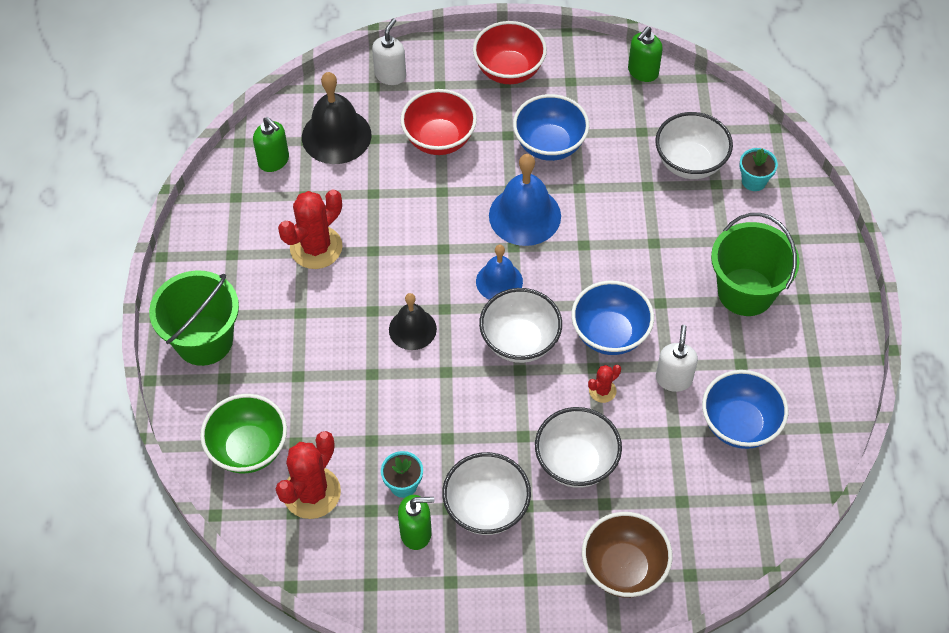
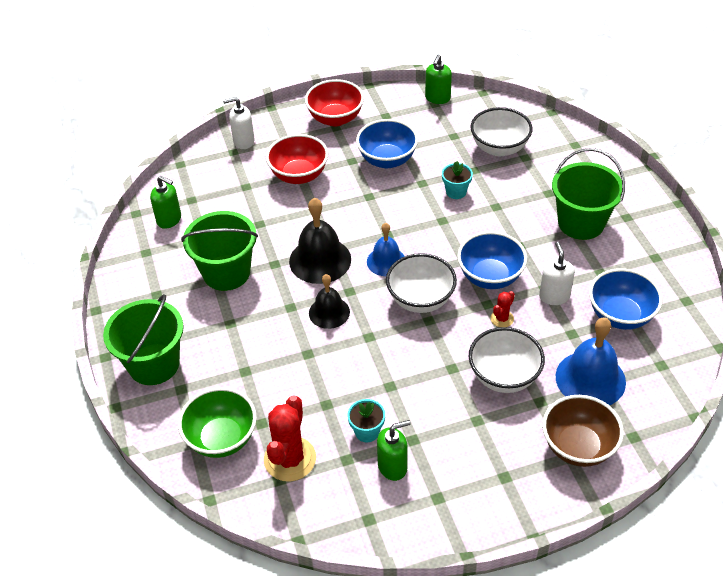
camera: 15 degrees left, 10 degrees down
red cactus [278,189,343,269] -> green bucket [181,211,258,291]
black bell [302,72,371,164] -> black bell moved to [289,197,351,284]
white soap dispenser [372,18,406,85] -> white soap dispenser turned 105 degrees counterclockwise [223,97,255,149]
white bowl [442,452,531,535] -> none
blue bell [489,154,561,246] -> blue bell moved to [556,317,626,405]
turquoise flower pot [740,148,778,191] -> turquoise flower pot moved to [442,161,473,199]

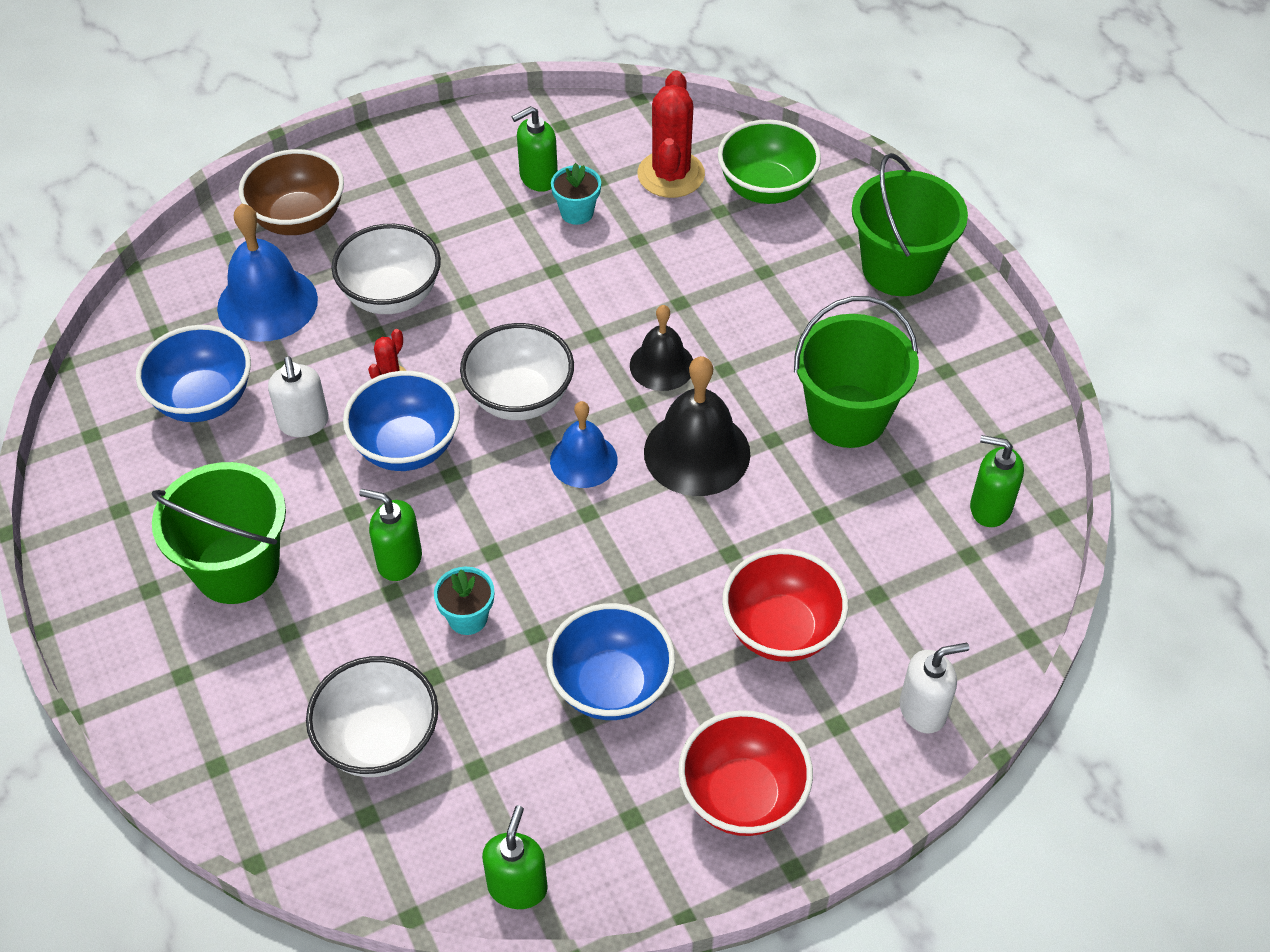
camera: 170 degrees right, 5 degrees up
none -> green soap dispenser [359,489,422,581]

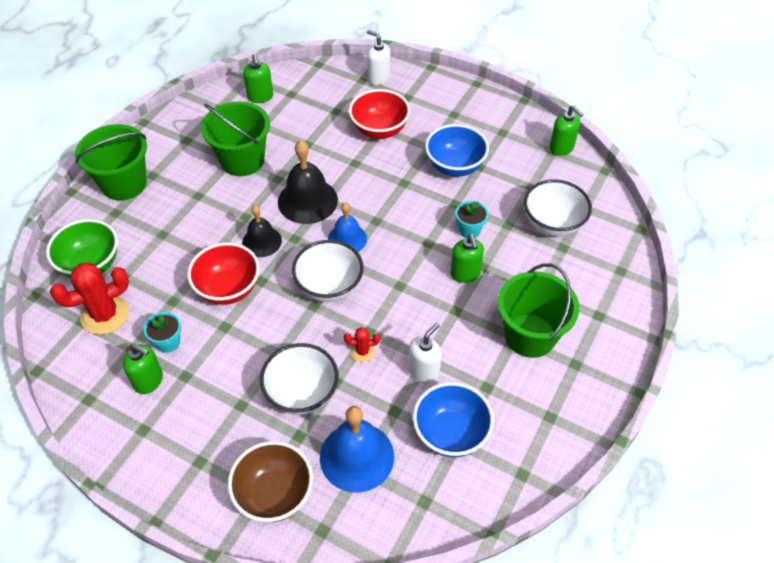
camera: 125 degrees left, 0 degrees up
blue bowl [343,371,460,471] -> none
green soap dispenser [482,806,548,909] -> green soap dispenser turned 105 degrees counterclockwise [549,106,583,156]
red bowl [678,710,813,836] -> red bowl moved to [187,242,260,305]

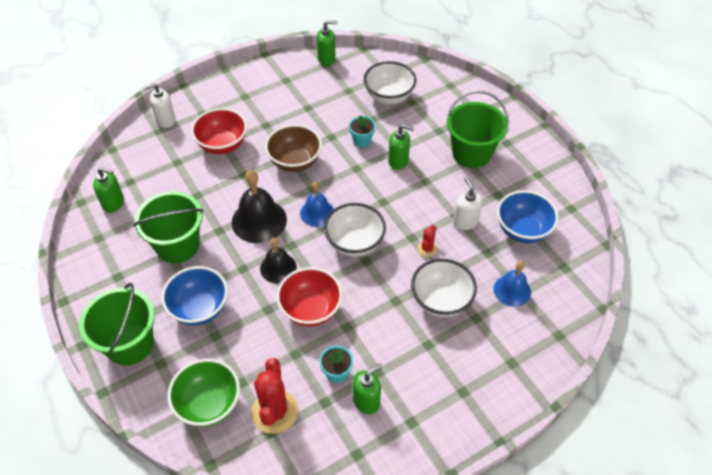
camera: 60 degrees left, 0 degrees up
brown bowl [228,441,313,522] -> brown bowl moved to [265,124,322,172]
blue bell [320,406,394,492] -> blue bell [494,261,531,307], size x0.63
blue bowl [425,124,489,177] -> blue bowl moved to [161,266,228,325]

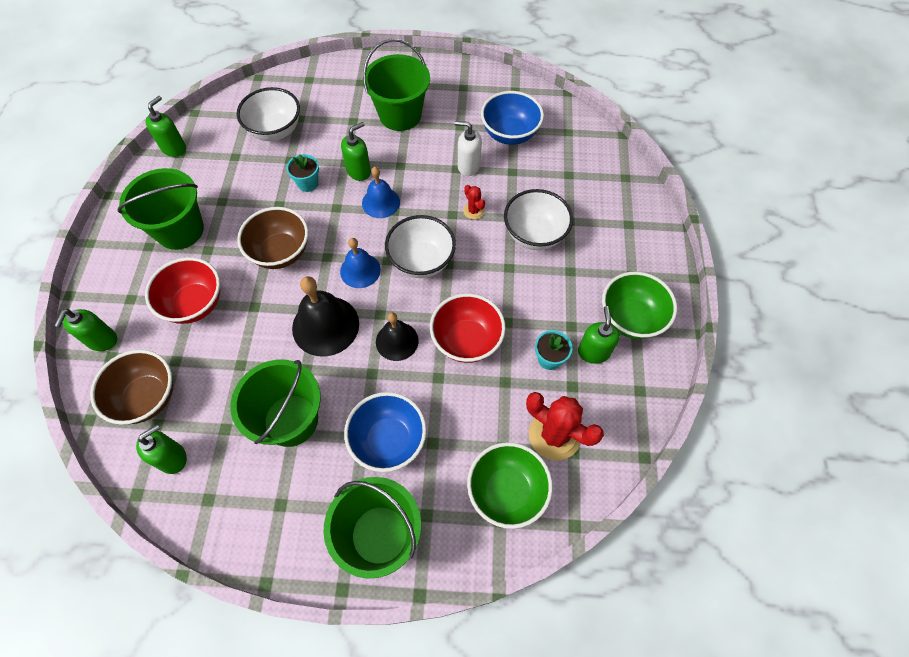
camera: 55 degrees left, 10 degrees up
white soap dispenser [142,83,175,128] -> green soap dispenser [55,309,117,351]
blue bell [494,261,531,307] -> blue bell moved to [362,167,400,218]
none -> brown bowl [90,350,173,425]
none -> green bucket [117,168,204,250]
none -> green bowl [602,272,677,339]

